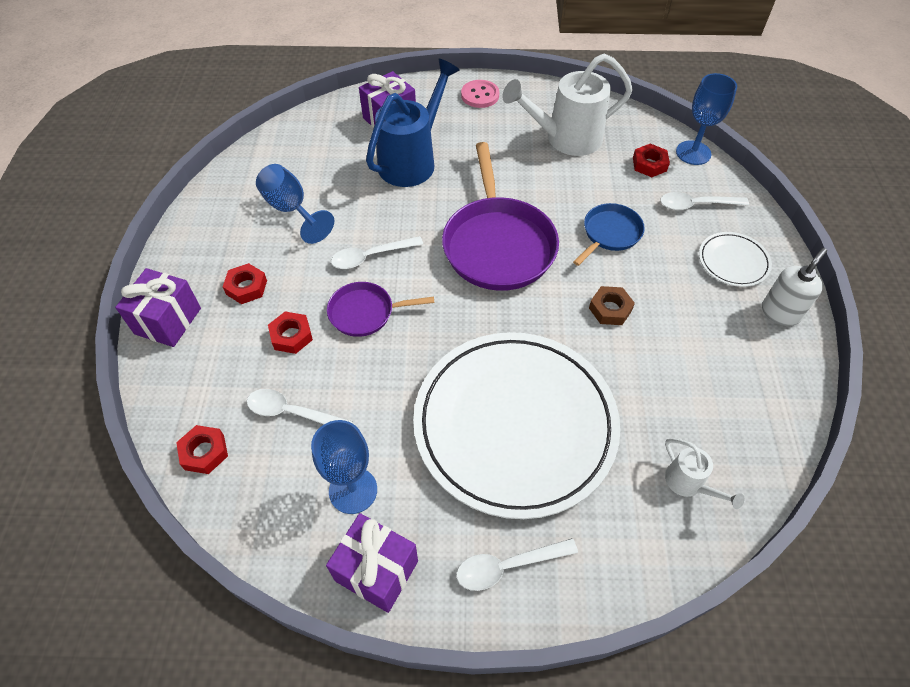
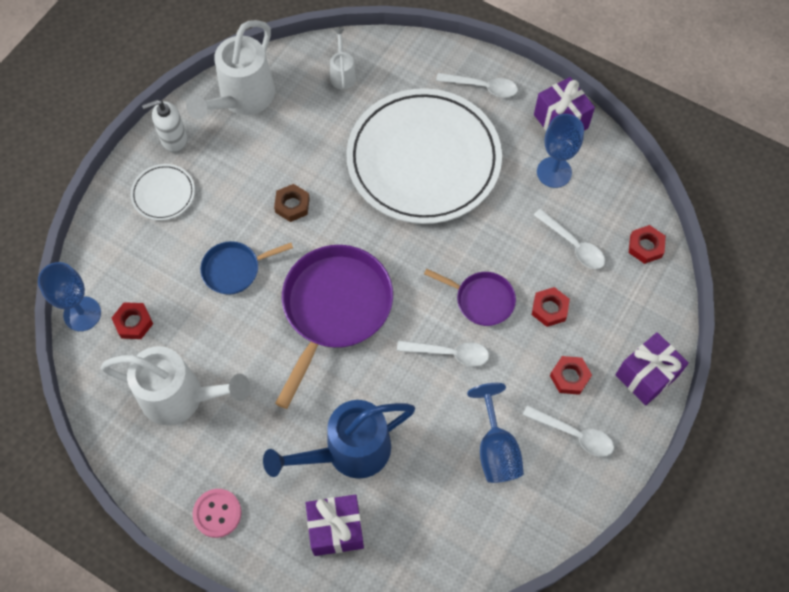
camera: 150 degrees left, 10 degrees up
white spoon [660,192,749,210] -> white spoon moved to [523,405,614,457]
none -> white watering can [186,20,275,119]

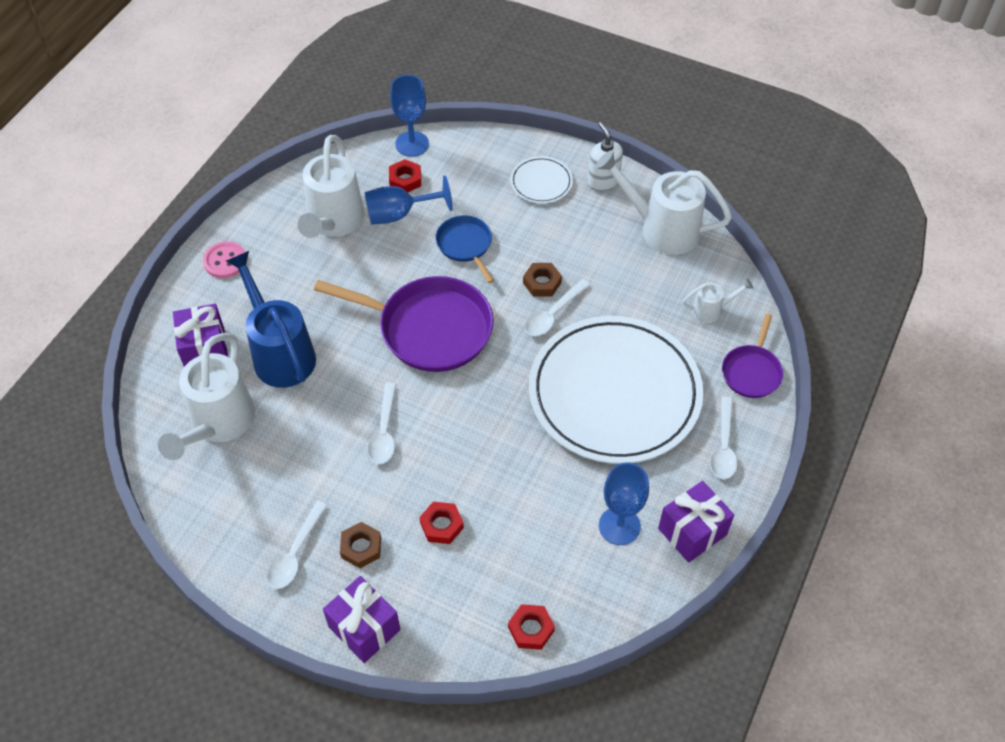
camera: 85 degrees right, 10 degrees down
purple pan [424,269,516,326] -> purple pan moved to [722,314,783,398]
blue goblet [467,383,524,483] -> blue goblet moved to [365,176,453,224]
white spoon [534,209,605,269] -> white spoon moved to [525,279,590,336]
red nut [550,356,592,395] -> brown nut [340,522,381,568]
none -> white watering can [158,333,255,460]

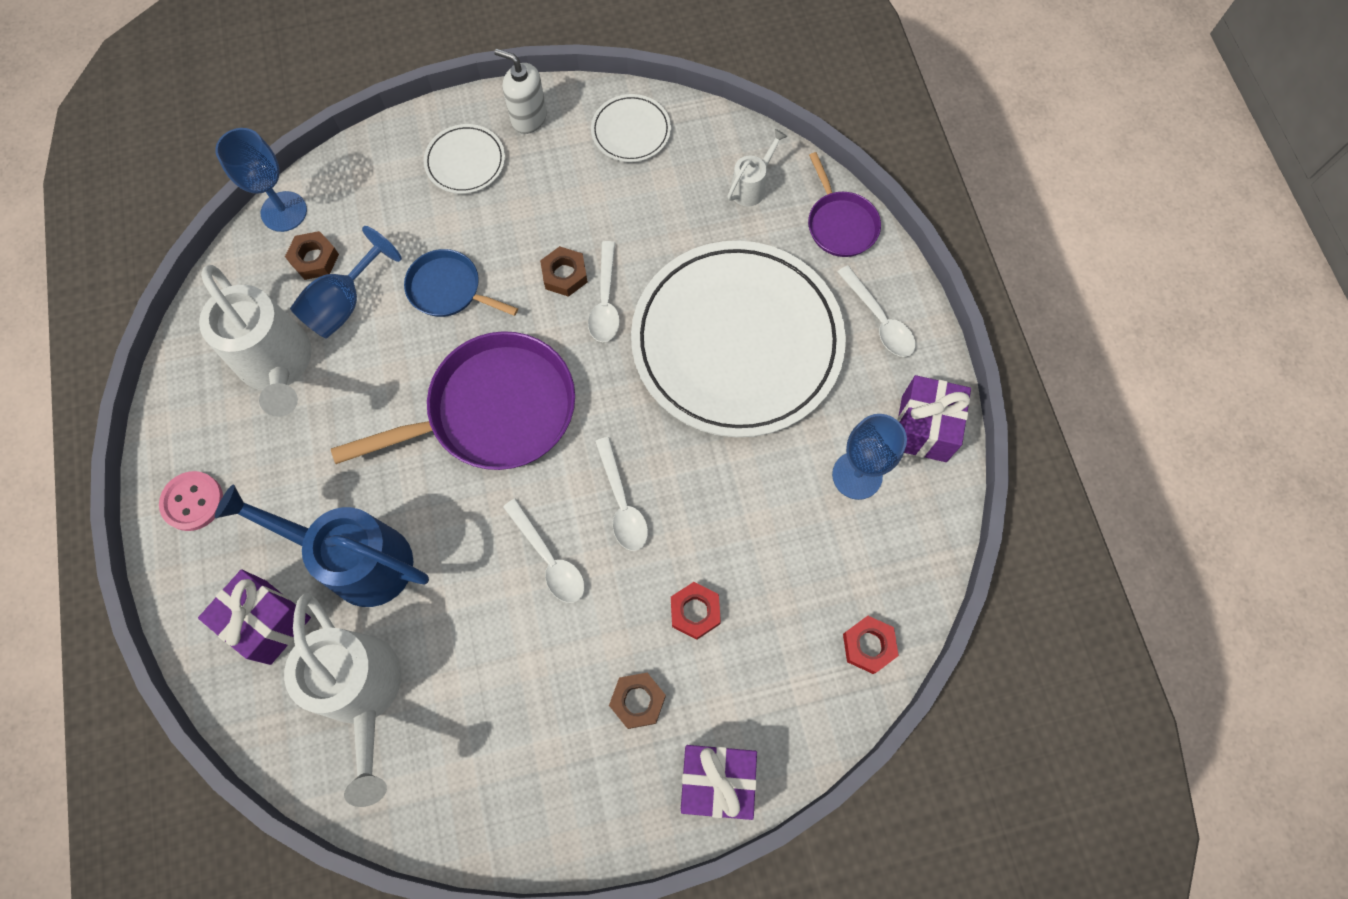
camera: 40 degrees left, 15 degrees up
white spoon [267,501,327,589] -> white spoon moved to [595,437,648,551]
red nut [389,159,421,193] -> brown nut [285,231,339,280]
white watering can [595,150,732,255] -> white plate [591,94,671,162]

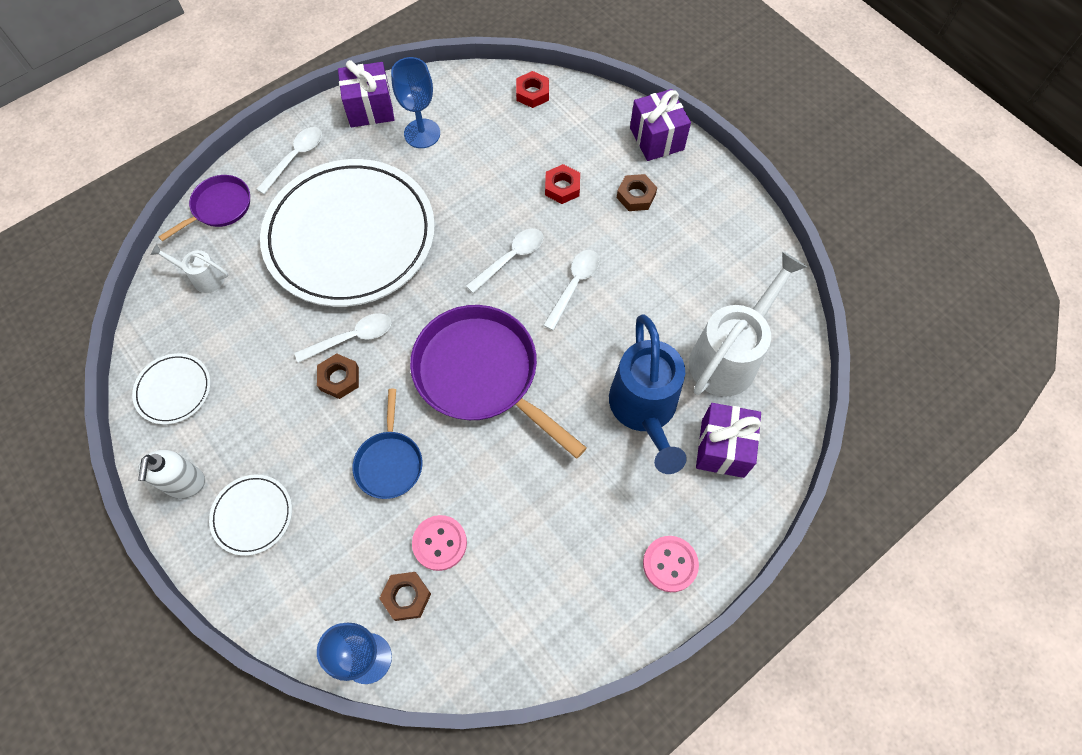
camera: 115 degrees left, 5 degrees down
white watering can [199,265,312,417] -> none
blue goblet [290,226,402,339] -> pink button [412,515,467,571]

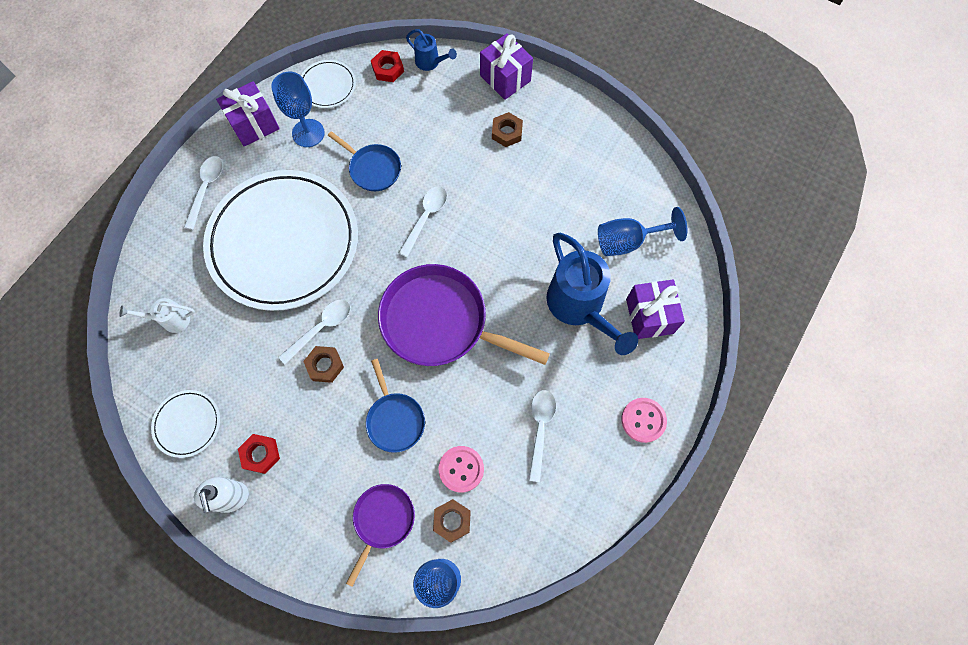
camera: 20 degrees left, 5 degrees up
purple pan [158,175,250,242] -> purple pan moved to [346,484,415,587]
white plate [209,475,292,556] -> white plate moved to [301,60,356,108]
white spoon [543,250,600,331] -> white spoon moved to [529,390,556,482]
red nut [545,164,580,204] -> red nut moved to [238,434,280,474]
white watering can [689,252,807,397] -> blue goblet [598,207,688,256]
none -> blue pan [328,131,401,191]
none -> blue watering can [406,29,457,71]

